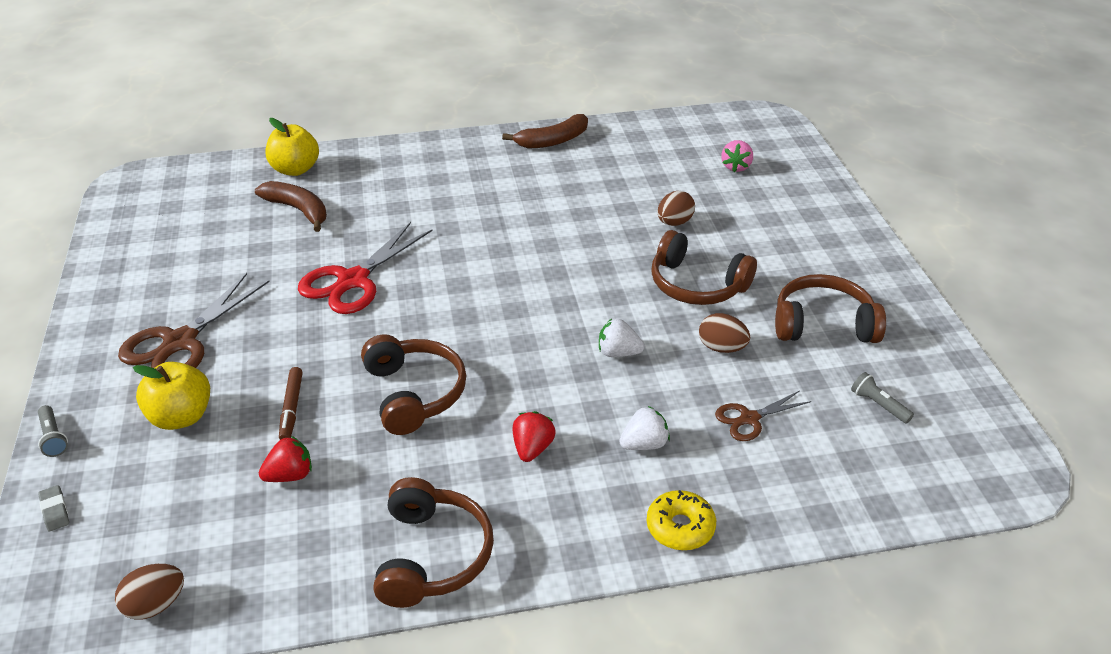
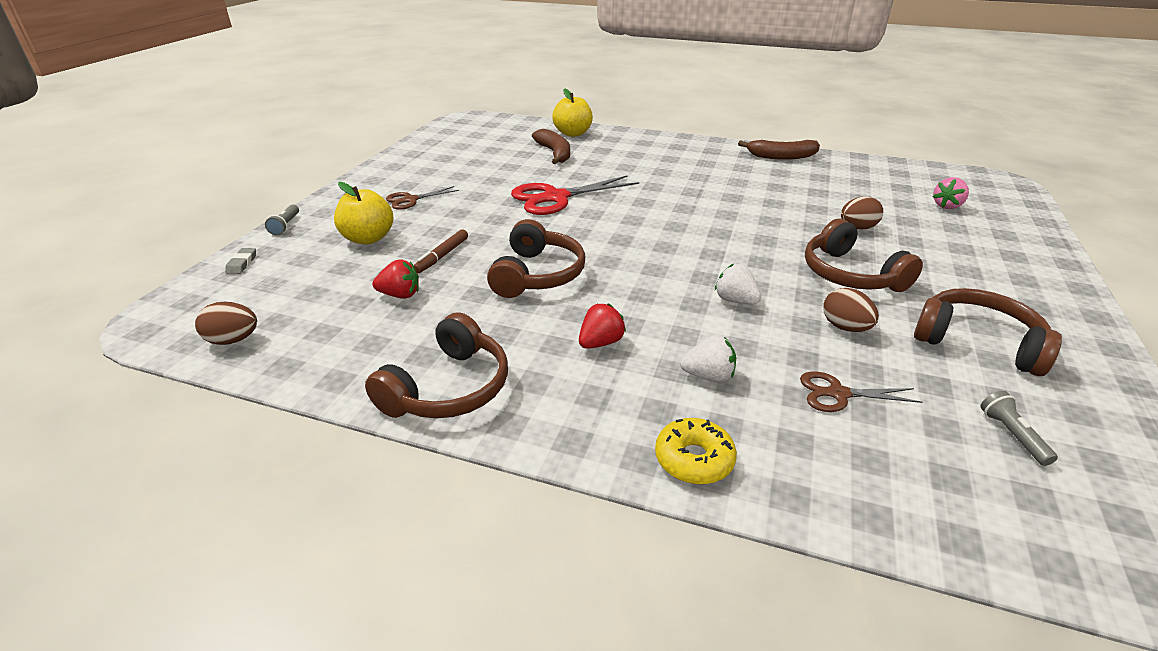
camera: 30 degrees right, 5 degrees down
brown scissors [118,273,270,368] -> brown scissors [386,186,459,210], size x0.54

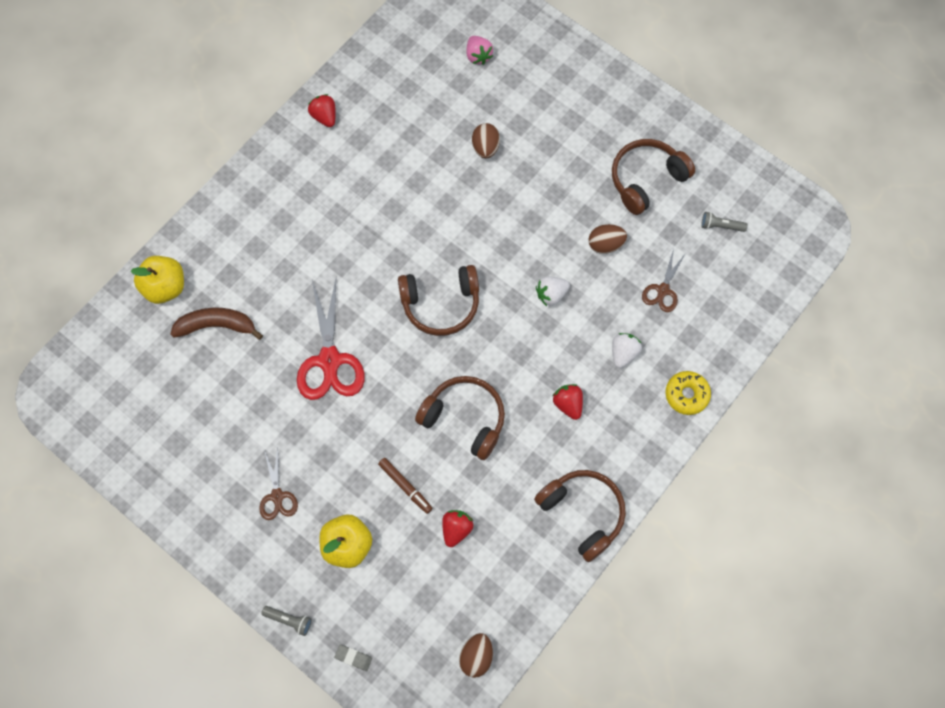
camera: 70 degrees left, 35 degrees up
brown banana [738,140,820,160] -> red strawberry [308,94,336,127]
brown headphones [805,219,923,292] -> brown headphones moved to [398,265,479,336]

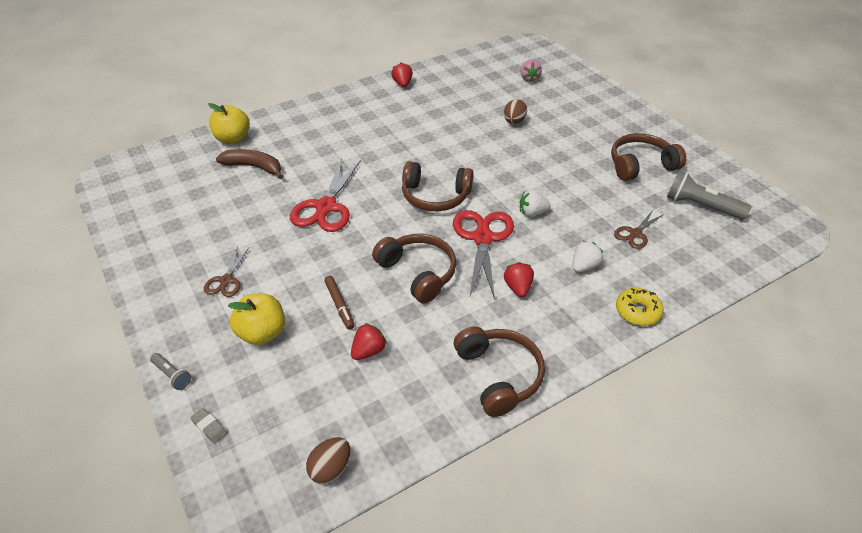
camera: 20 degrees right, 25 degrees down
brown egg [589,224,627,254] -> none
grey flashlight [701,212,748,232] -> grey flashlight [667,171,751,220], size x1.90
none -> red scissors [453,210,514,300]

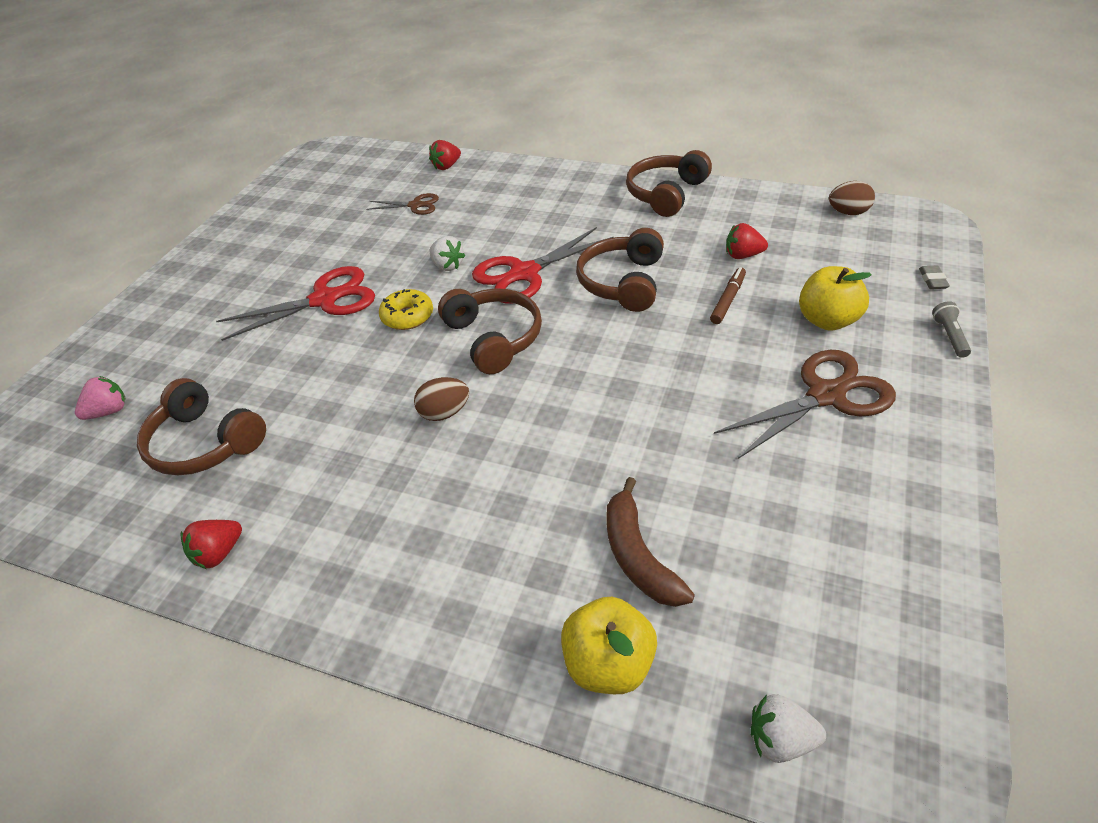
camera: 125 degrees left, 0 degrees up
brown scissors [204,248,249,297] -> brown scissors [714,350,896,459], size x1.84
red scissors [290,158,361,232] -> red scissors moved to [216,266,375,341]
brown egg [504,99,527,124] -> brown egg moved to [414,377,469,421]
red strawberry [504,262,534,297] -> red strawberry moved to [429,140,461,170]
white strawberry [573,241,603,272] -> white strawberry moved to [751,694,826,763]
brown headphones [611,133,686,181] -> brown headphones moved to [137,378,266,476]
yellow donut [616,288,663,326] -> yellow donut moved to [379,289,433,330]
grey flashlight [667,171,751,220] -> none

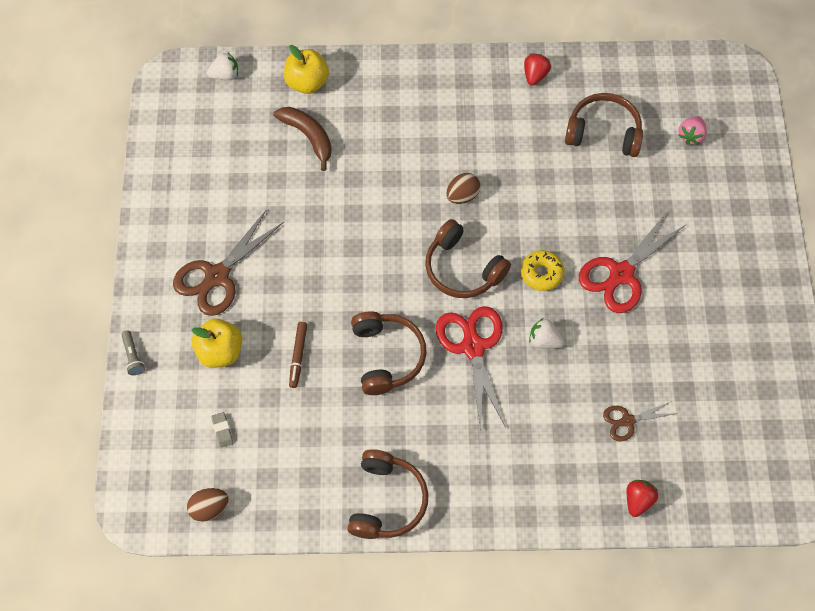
camera: 155 degrees right, 20 degrees up
red scissors [472,227,614,304] -> red scissors turned 45 degrees counterclockwise [436,306,506,430]
red strawberry [726,223,768,259] -> none
grey eraser [919,266,950,289] -> grey eraser moved to [211,412,233,448]

